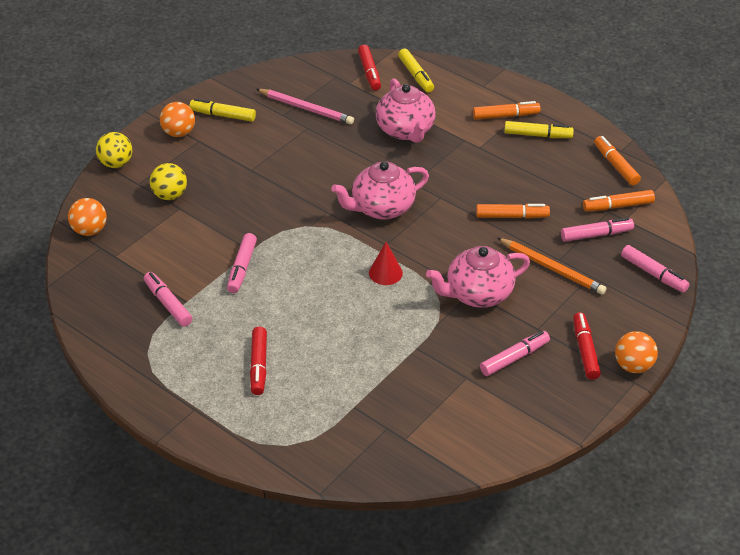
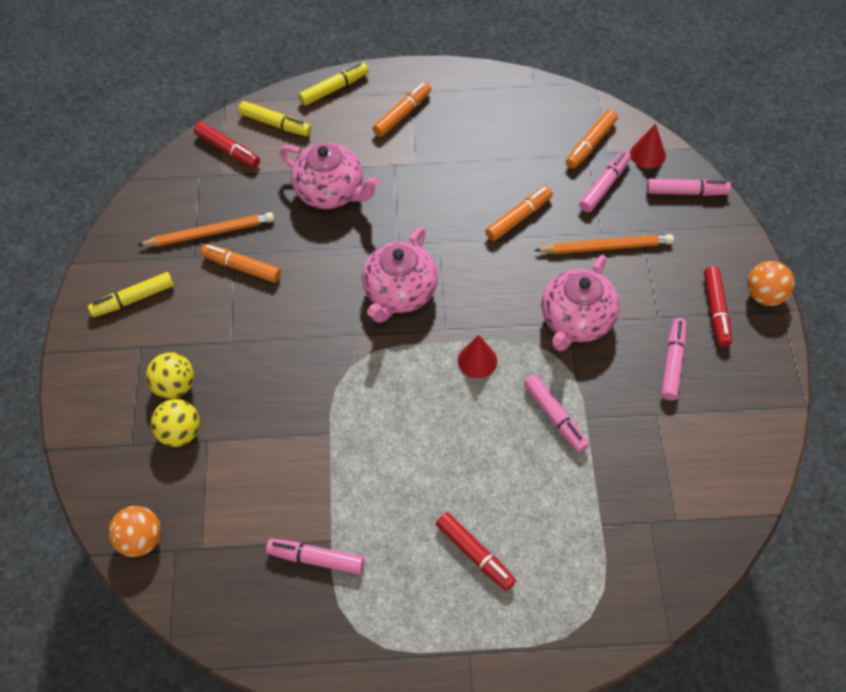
camera: 40 degrees left, 15 degrees up
yellow ball [96,132,132,168] -> yellow ball moved to [146,352,194,399]
orange ball [160,102,195,137] -> none
pink marker [227,233,257,293] -> pink marker moved to [524,374,589,453]
pink pencil [256,89,354,125] -> orange pencil [137,212,274,246]
yellow marker [504,121,574,138] -> yellow marker moved to [299,62,369,106]
red marker [573,312,601,380] -> red marker turned 135 degrees counterclockwise [704,266,732,347]
orange marker [594,136,641,185] -> orange marker moved to [201,244,281,283]
none -> red cone [630,124,666,169]

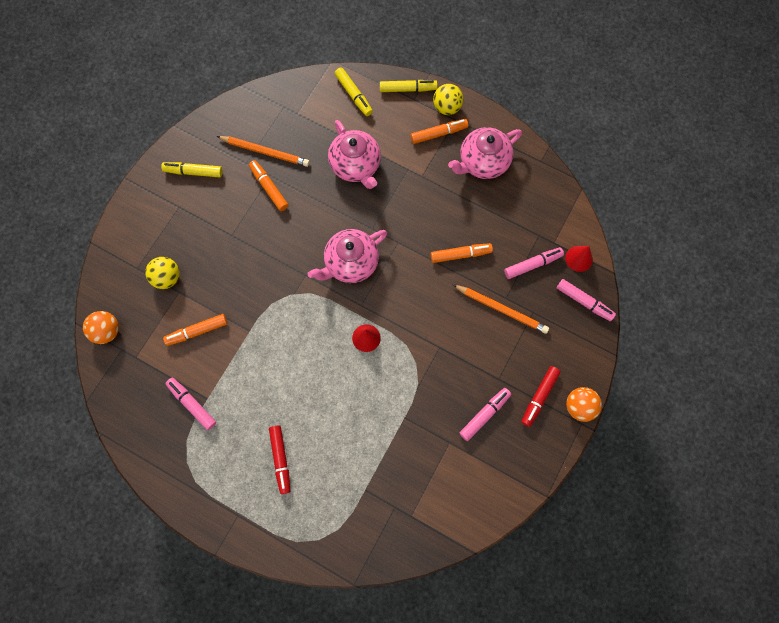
camera: 30 degrees right, 15 degrees up
yellow ball [146,352,194,399] -> yellow ball moved to [433,84,463,115]
red marker [194,122,260,168] -> none
pink marker [524,374,589,453] -> none
pink teapot [541,255,620,351] -> pink teapot moved to [448,127,522,179]
orange marker [566,110,618,169] -> orange marker moved to [163,314,227,346]

